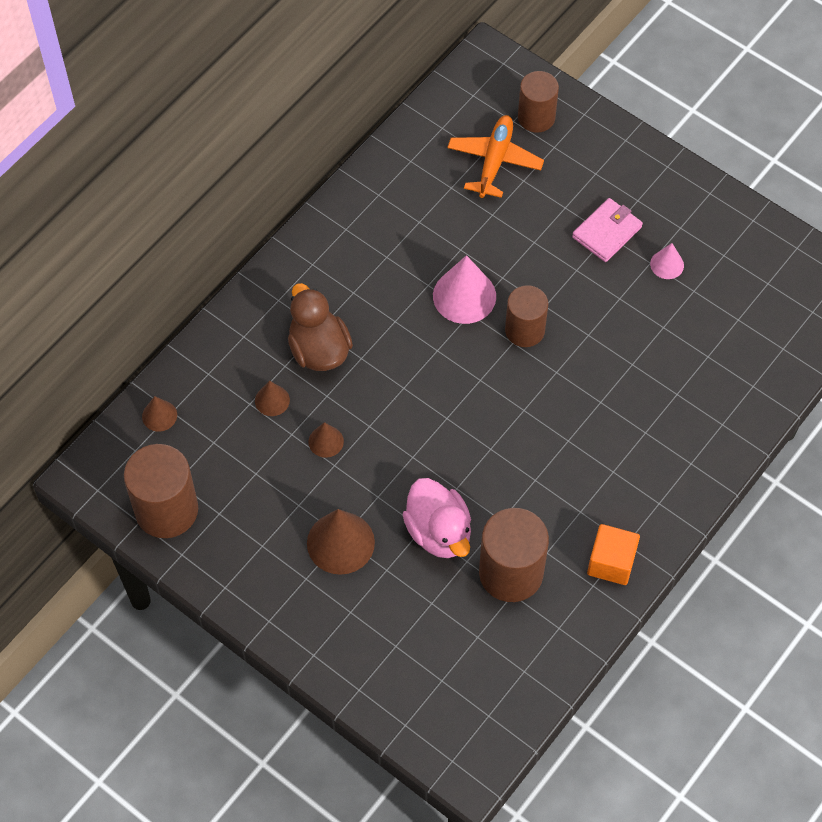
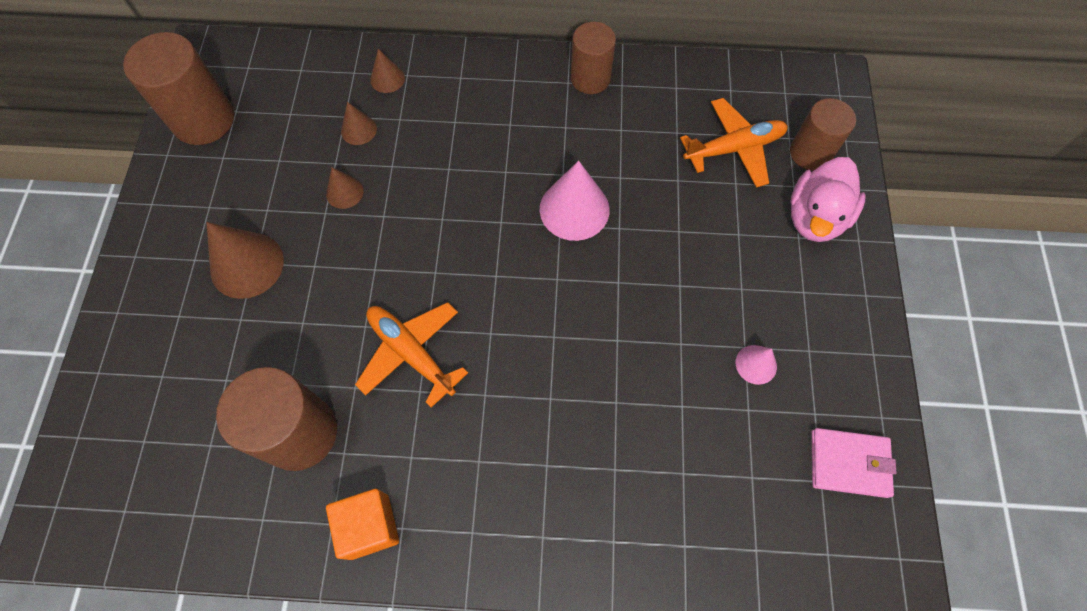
camera: 55 degrees right, 5 degrees up
brown cone [142,396,177,432] -> brown cone moved to [370,49,405,93]
brown duck [288,283,353,371] -> none
pink duck [402,478,471,558] -> pink duck moved to [790,157,866,242]
brown cylinder [505,285,548,347] -> brown cylinder moved to [571,22,616,94]
pink wallet [572,198,643,262] -> pink wallet moved to [812,428,896,498]
none -> orange plane [355,302,468,408]

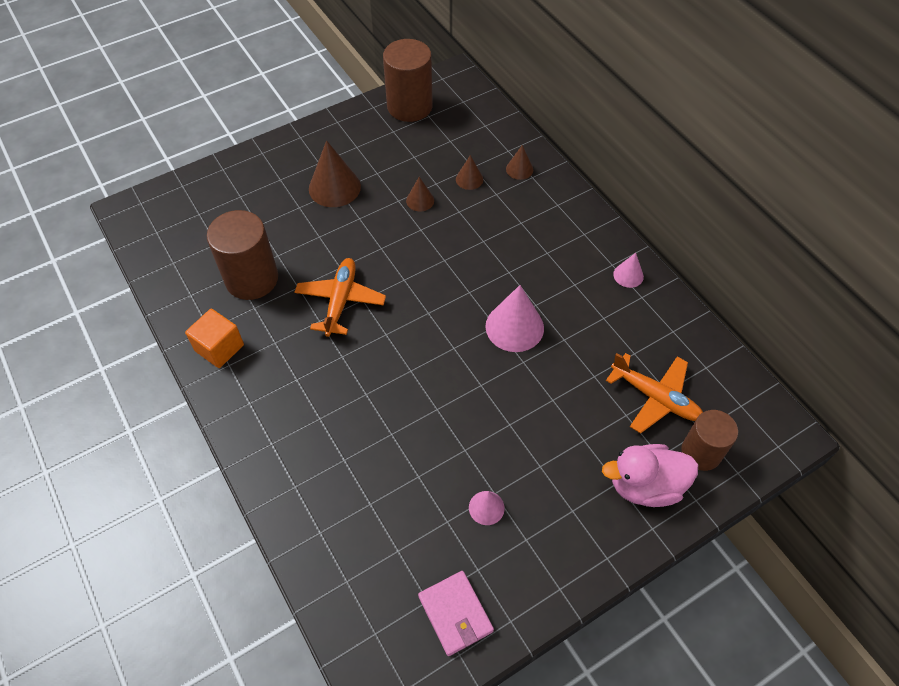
camera: 55 degrees right, 10 degrees down
brown cylinder [571,22,616,94] -> pink cone [613,253,644,288]

